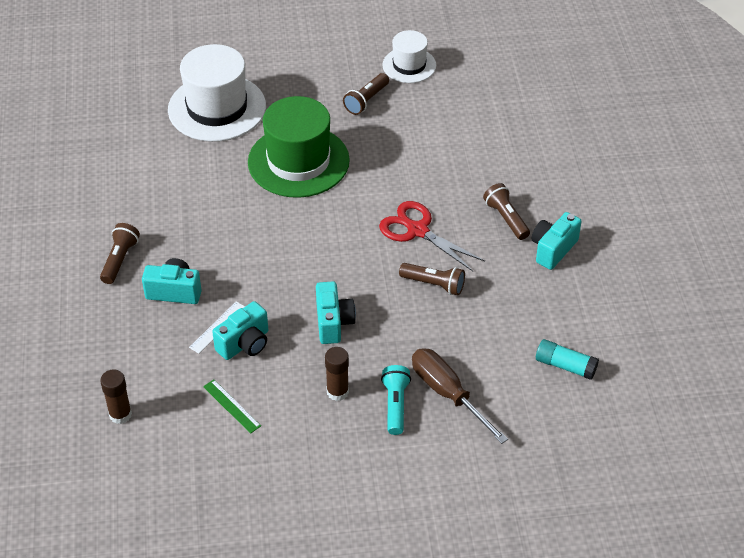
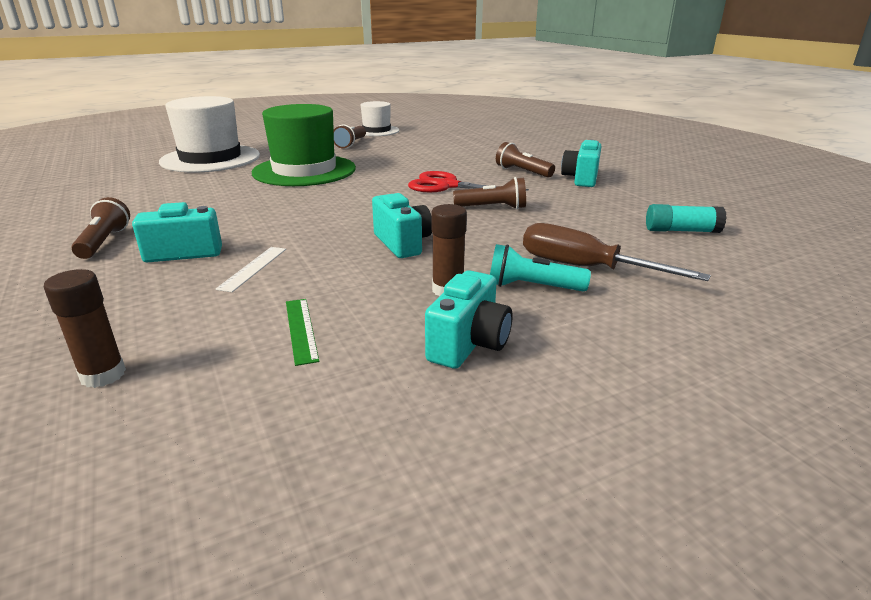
camera: 20 degrees left, 20 degrees down
green ruler [203,380,261,434] -> green ruler turned 45 degrees clockwise [286,299,319,366]
turquoise camera [212,301,268,360] -> turquoise camera moved to [425,270,513,369]
turquoise flashlight [381,365,411,435] -> turquoise flashlight turned 60 degrees counterclockwise [490,244,591,292]

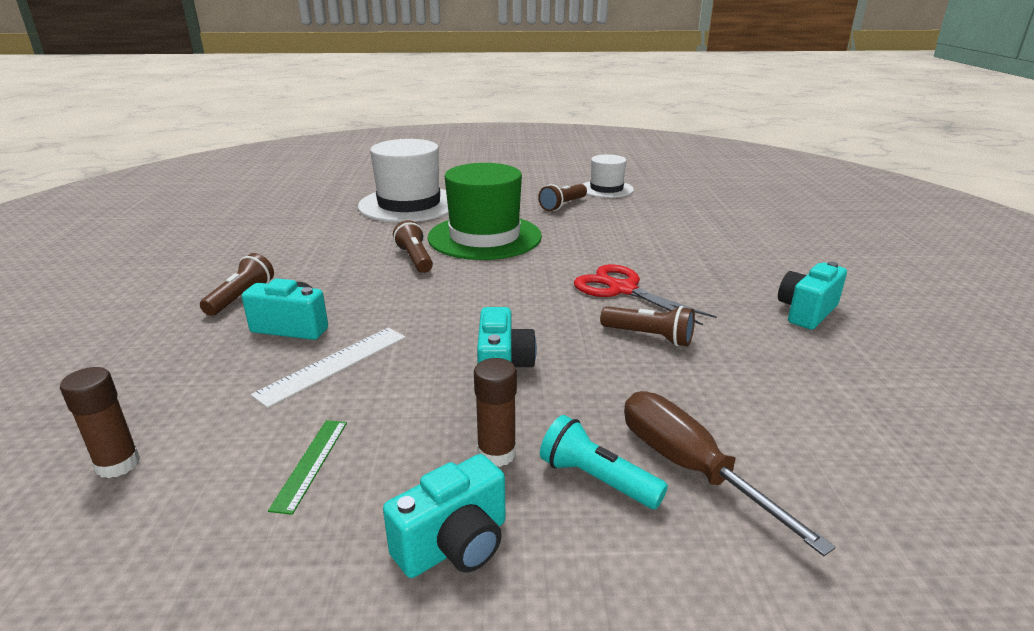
camera: 25 degrees right, 0 degrees up
white ruler [215,247,286,292] -> white ruler [251,328,406,408], size x1.52
brown flashlight [496,142,555,177] -> brown flashlight moved to [393,220,433,273]
turquoise glue stick [646,204,727,233] -> none

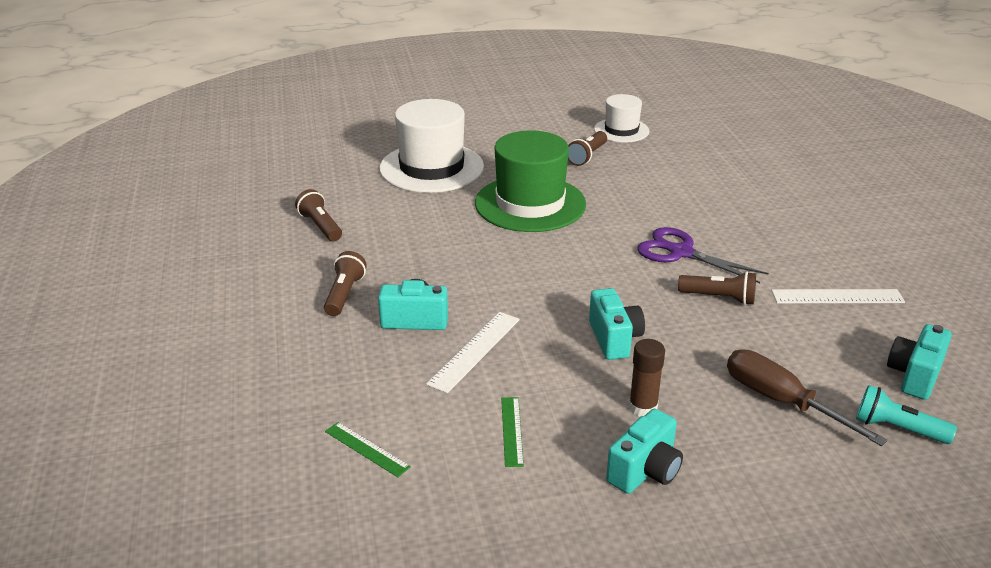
camera: 10 degrees left, 5 degrees up
brown glue stick [60,367,140,478] -> green ruler [325,422,411,477]
brown flashlight [393,220,433,273] -> brown flashlight moved to [295,189,342,241]
turquoise flashlight [540,415,668,509] -> turquoise flashlight moved to [856,385,957,444]
red scissors [574,264,717,326] -> purple scissors [637,227,769,283]
turquoise camera [778,261,847,330] -> turquoise camera moved to [887,324,952,400]
none -> white ruler [771,289,905,303]

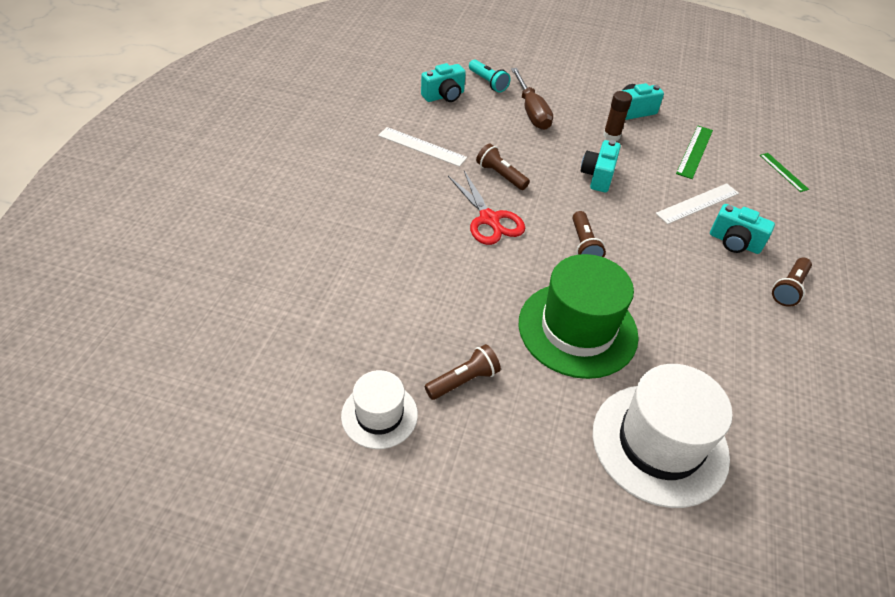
camera: 155 degrees left, 15 degrees up
brown flashlight [295,189,342,241] -> brown flashlight moved to [572,211,606,257]
green ruler [501,397,524,467] -> green ruler [676,126,713,179], size x1.52
purple scissors [637,227,769,283] -> red scissors [448,171,525,245]

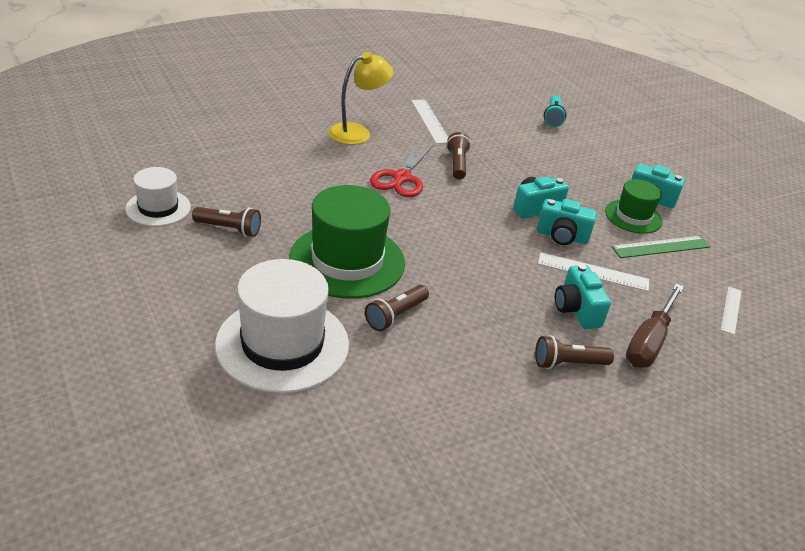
camera: 45 degrees right, 10 degrees down
turquoise camera [421,63,466,102] -> turquoise camera moved to [537,199,597,245]
brown screwdriver [511,68,553,130] -> brown screwdriver moved to [626,283,684,368]
brown flashlight [572,211,606,257] -> brown flashlight moved to [365,285,429,331]
brown glue stick [603,91,632,141] -> none
green ruler [760,153,809,192] -> white ruler [721,287,742,335]
none -> yellow lamp [329,52,393,145]
none -> green hat [605,179,662,234]

